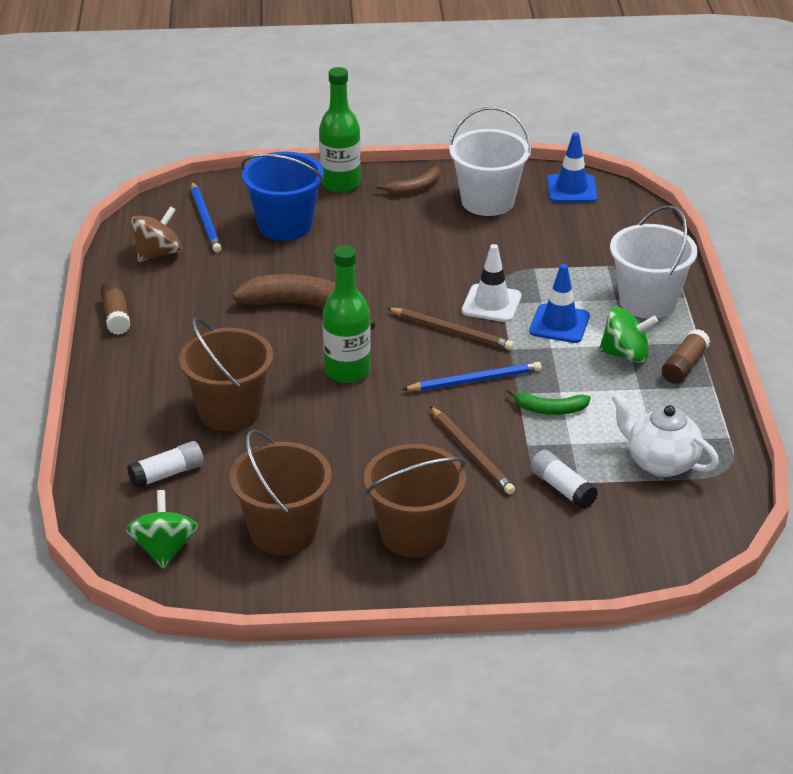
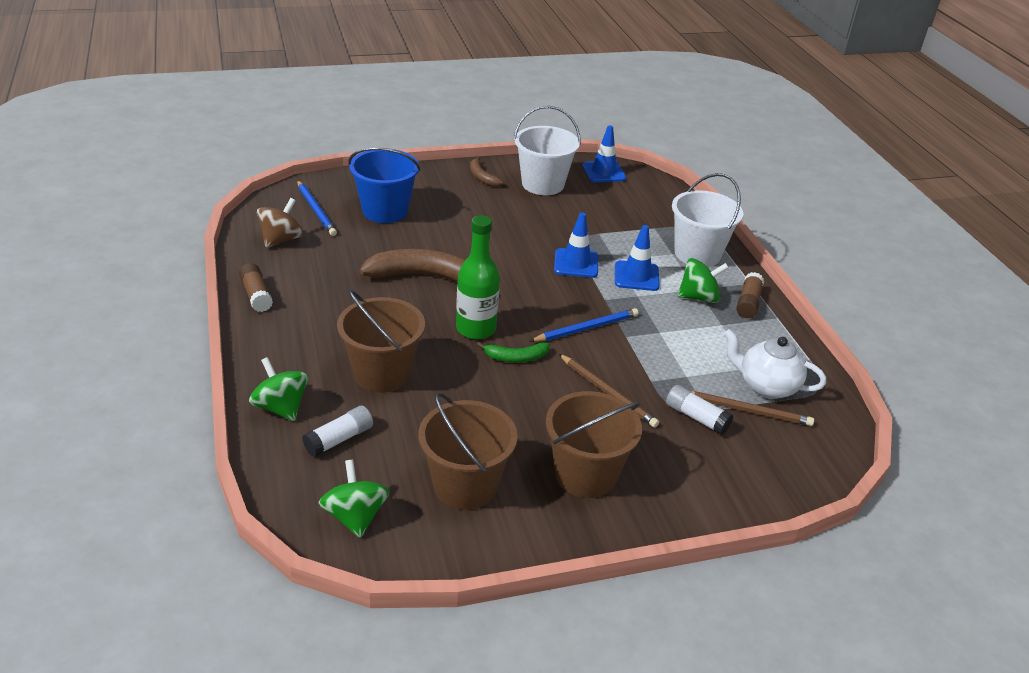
camera: 15 degrees left, 0 degrees up
green bottle [319,67,361,192] -> none
brown banana [376,167,440,195] -> brown banana turned 105 degrees clockwise [470,156,504,186]
brown pencil [387,308,514,350] -> brown pencil moved to [691,391,814,426]
white traffic cone [462,244,522,322] -> blue traffic cone [554,212,598,278]
green banana [507,388,591,415] -> green banana moved to [477,342,550,362]
none -> green spinning top [249,357,308,421]

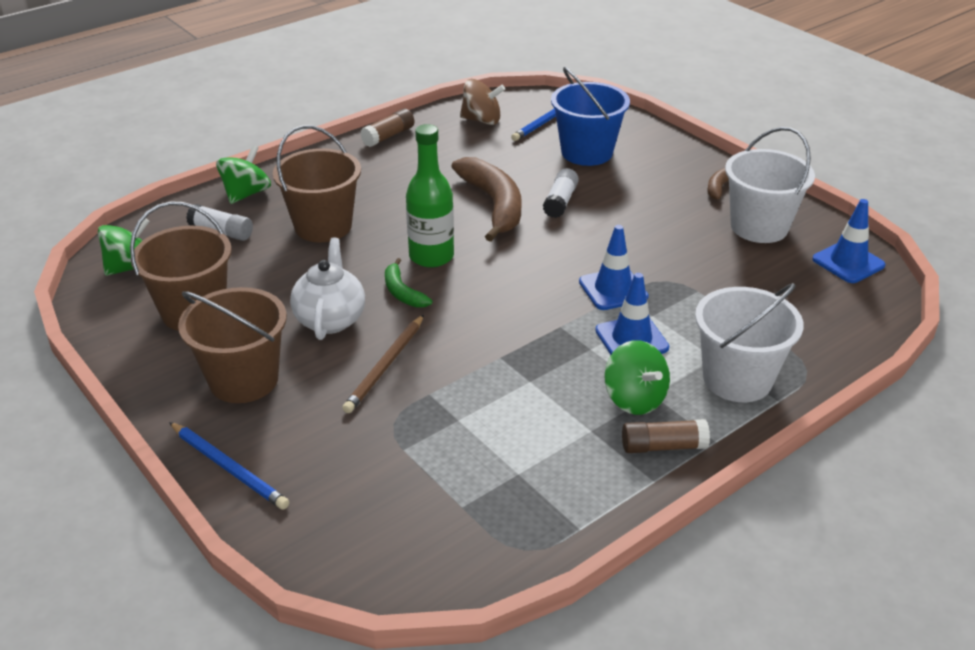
camera: 70 degrees right, 0 degrees up
blue pencil [530,308,639,342] -> blue pencil moved to [169,422,289,510]
white glue stick [666,385,733,435] -> white glue stick moved to [543,168,579,218]
brown pencil [691,391,814,426] -> none
white teapot [724,329,826,399] -> white teapot moved to [290,238,365,340]

